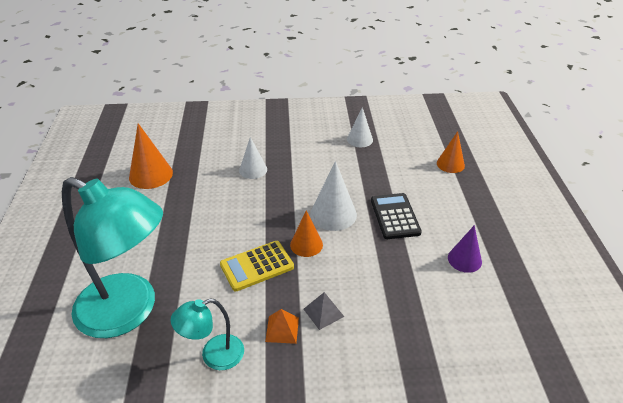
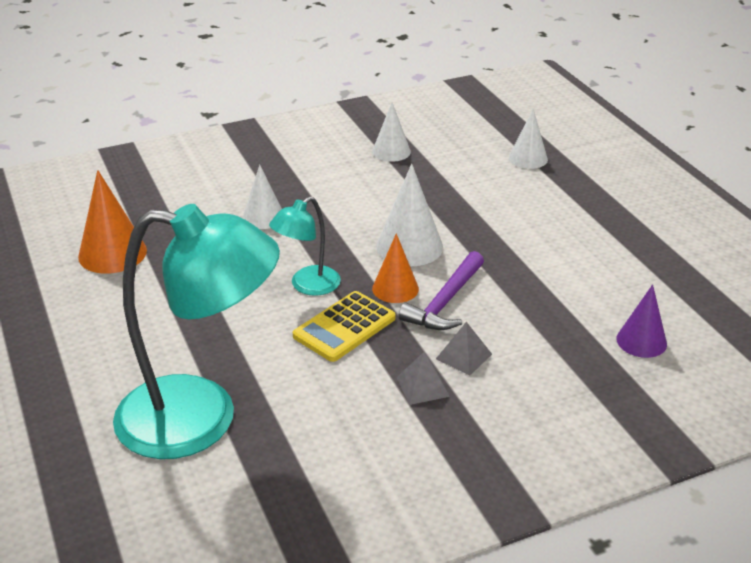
camera: 20 degrees left, 5 degrees down
turquoise lamp [170,299,244,370] -> turquoise lamp moved to [269,196,341,296]
orange pyramid [265,309,299,344] -> grey pyramid [396,352,450,405]
black calculator [371,193,422,239] -> none
orange cone [437,131,465,173] -> white cone [509,109,548,169]
purple cone [448,225,482,273] -> purple cone moved to [617,284,667,358]
none -> purple hammer [398,251,484,330]

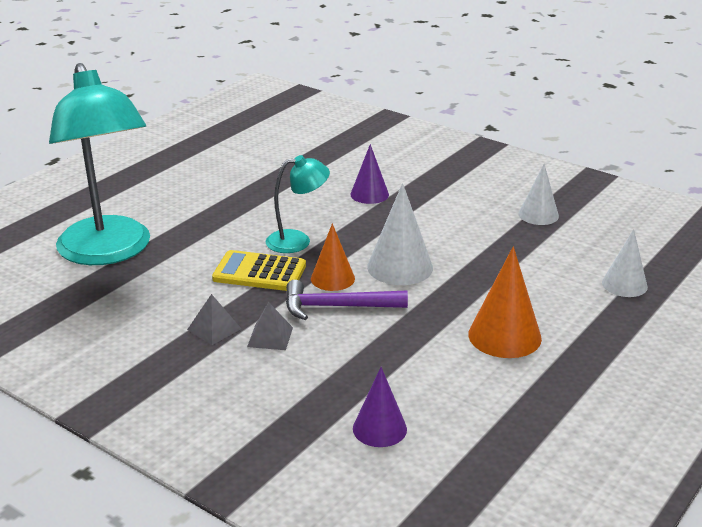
camera: 60 degrees right, 5 degrees down
orange cone [78,170,147,274] -> orange cone moved to [468,246,542,358]
white cone [242,165,282,229] -> purple cone [350,144,389,204]
turquoise lamp [269,196,341,296] -> turquoise lamp turned 150 degrees clockwise [266,155,330,253]

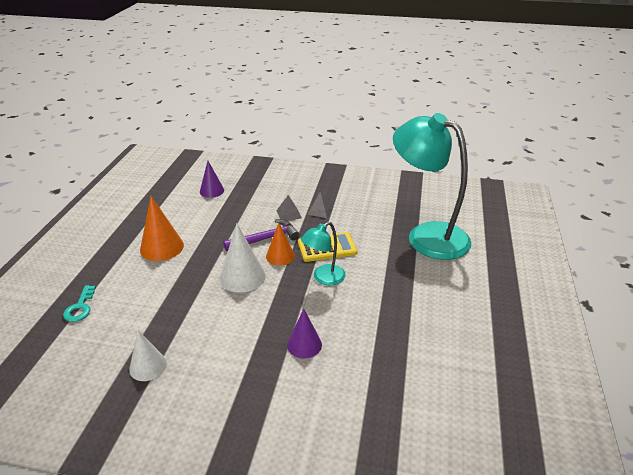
camera: 155 degrees right, 5 degrees up
white cone [602,229,648,297] -> turquoise key [63,285,96,322]

